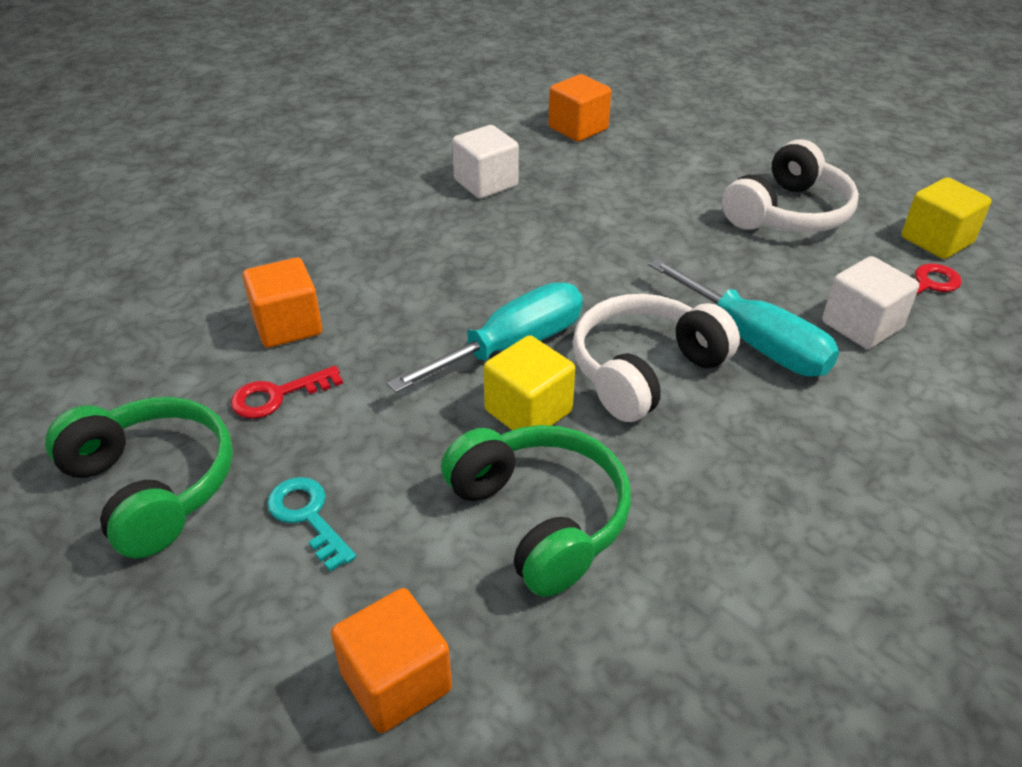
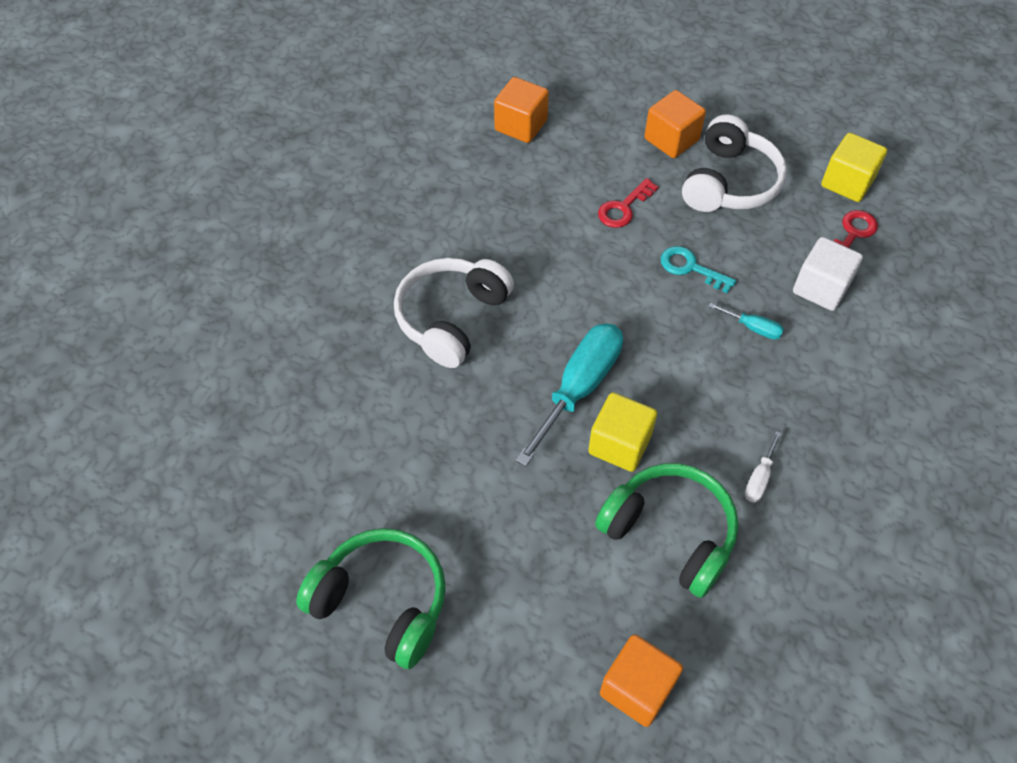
camera: 20 degrees left, 15 degrees up
red key [231,366,343,419] -> red key moved to [598,178,659,228]
orange cube [242,258,322,348] -> orange cube moved to [645,90,706,158]
turquoise key [267,477,356,572] -> turquoise key moved to [660,246,736,293]
white cube [452,125,519,199] -> none
white headphones [573,294,740,422] -> white headphones moved to [394,258,514,368]
turquoise screwdriver [649,258,839,377] -> turquoise screwdriver [708,303,784,340], size x0.45
none -> white screwdriver [745,431,782,503]

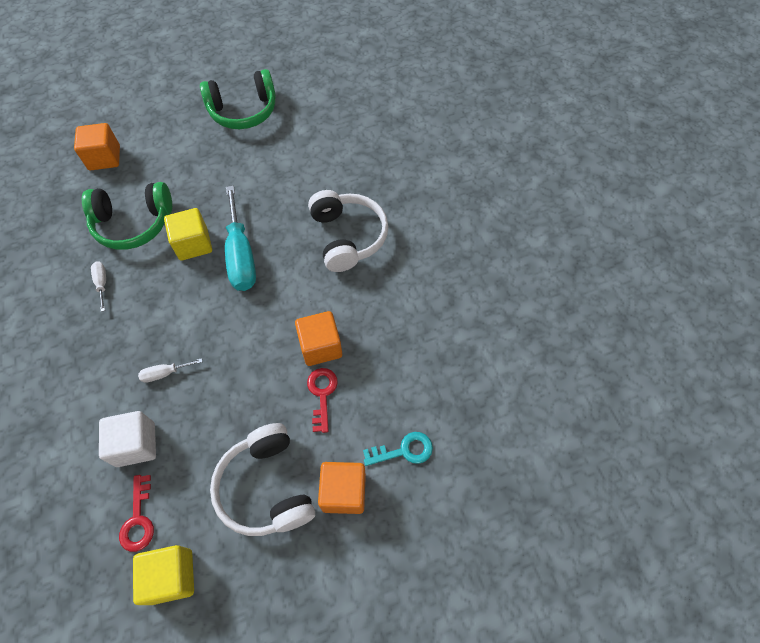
camera: 135 degrees right, 5 degrees up
orange cube [494,77,549,143] -> orange cube moved to [295,311,342,366]
turquoise key [660,246,736,293] -> turquoise key moved to [363,432,433,466]
turquoise screwdriver [708,303,784,340] -> white screwdriver [138,358,203,383]

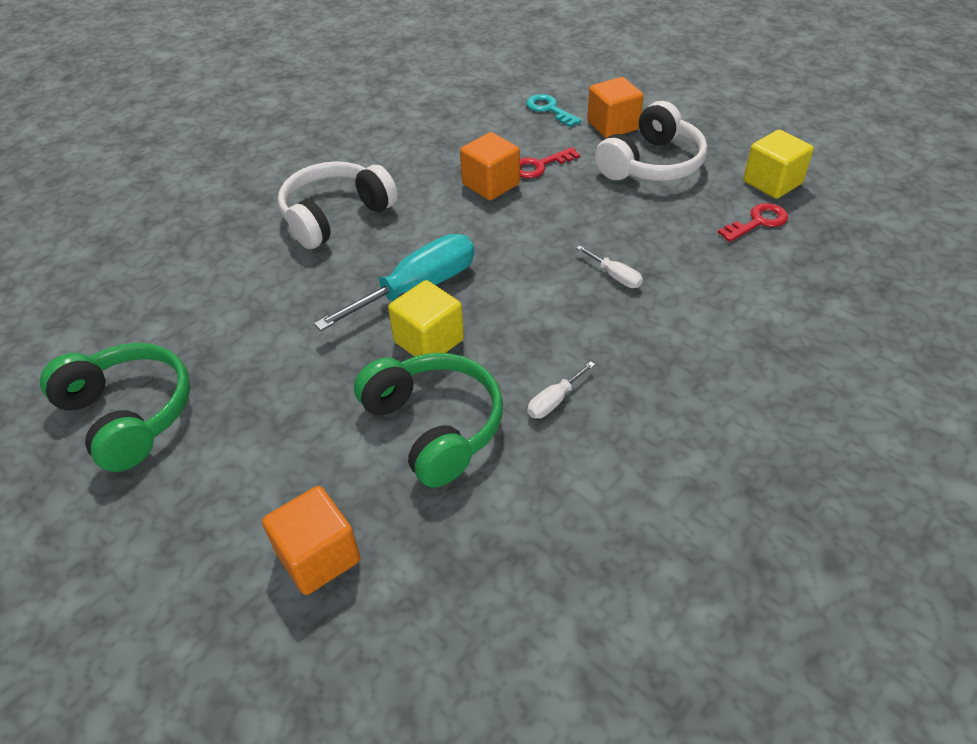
camera: 115 degrees left, 15 degrees down
white cube [99,411,156,467] -> none

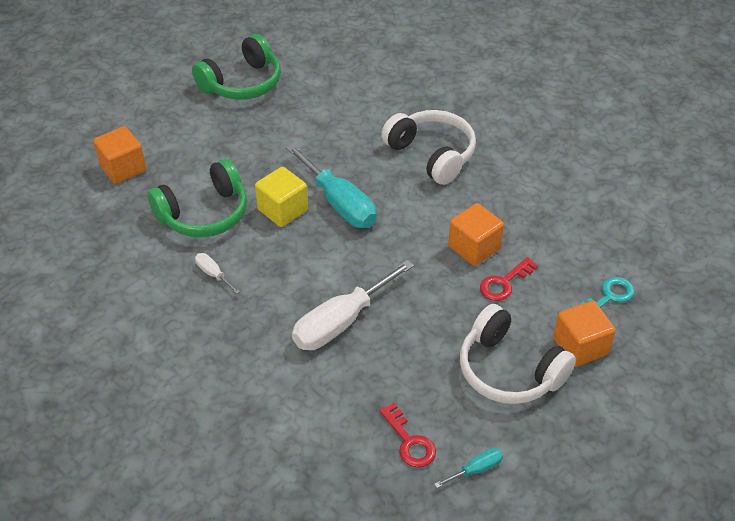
camera: 90 degrees right, 0 degrees up
red key [520,147,580,178] -> red key turned 105 degrees counterclockwise [480,257,538,301]
white screwdriver [576,246,643,288] -> white screwdriver [292,260,414,350], size x2.22
yellow cube [743,130,814,199] -> turquoise screwdriver [434,448,503,488]

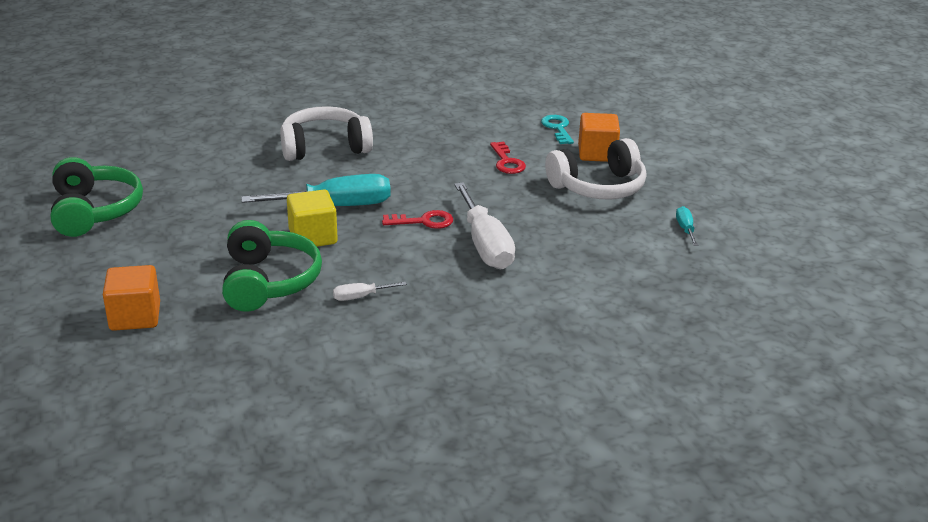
camera: 65 degrees left, 15 degrees down
red key [379,403,436,468] -> red key moved to [382,210,453,229]
orange cube [448,203,504,266] -> none

